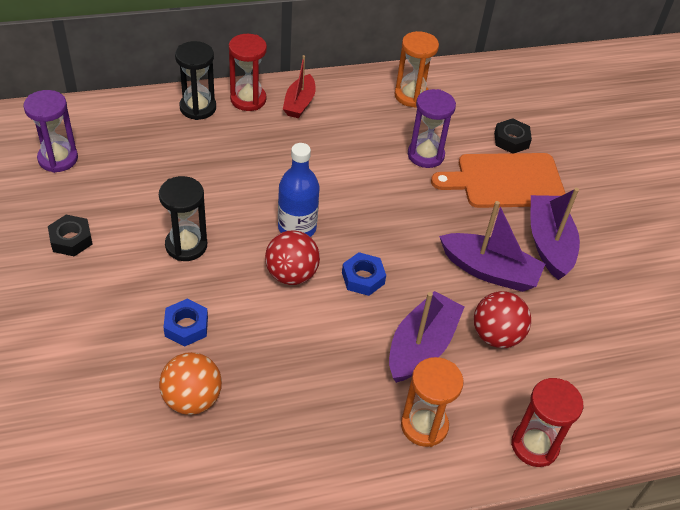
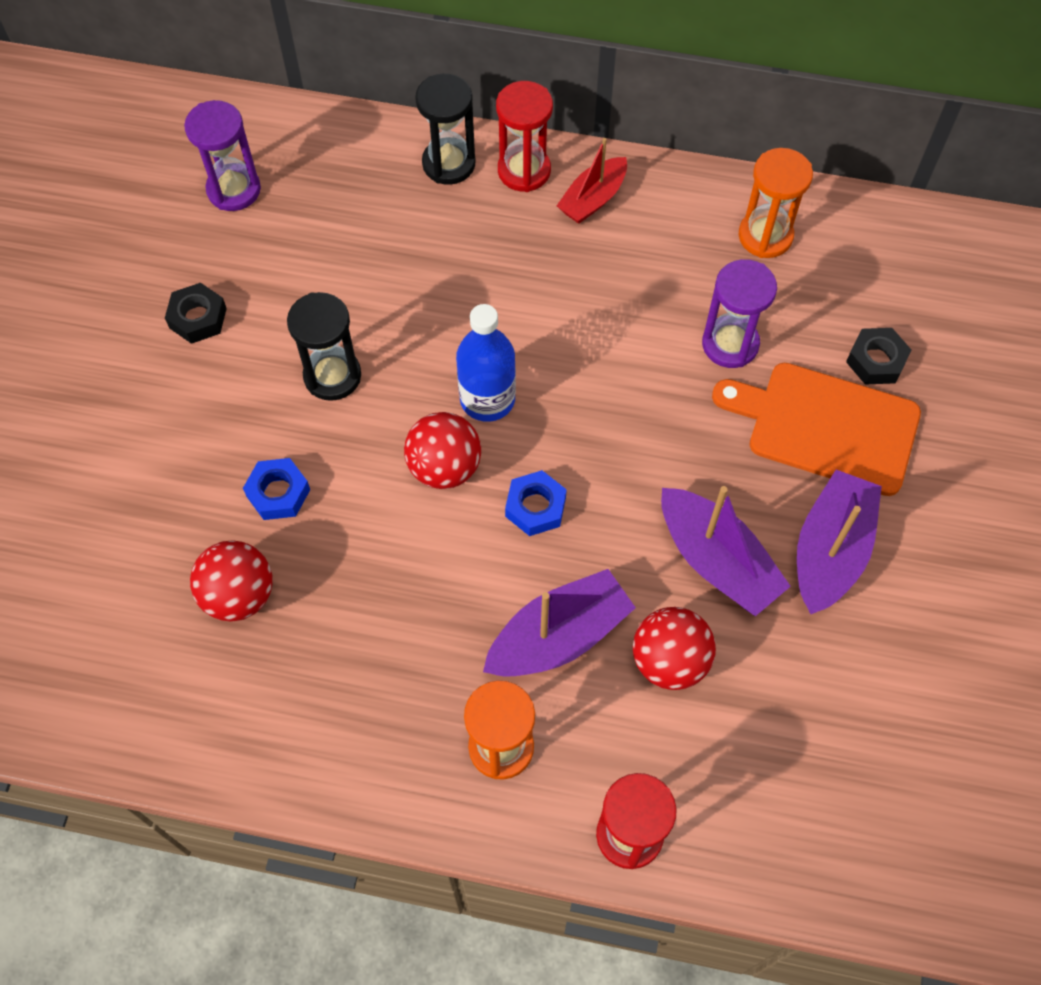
camera: 30 degrees right, 15 degrees up
orange ball [159,352,222,415] -> red ball [190,540,273,621]

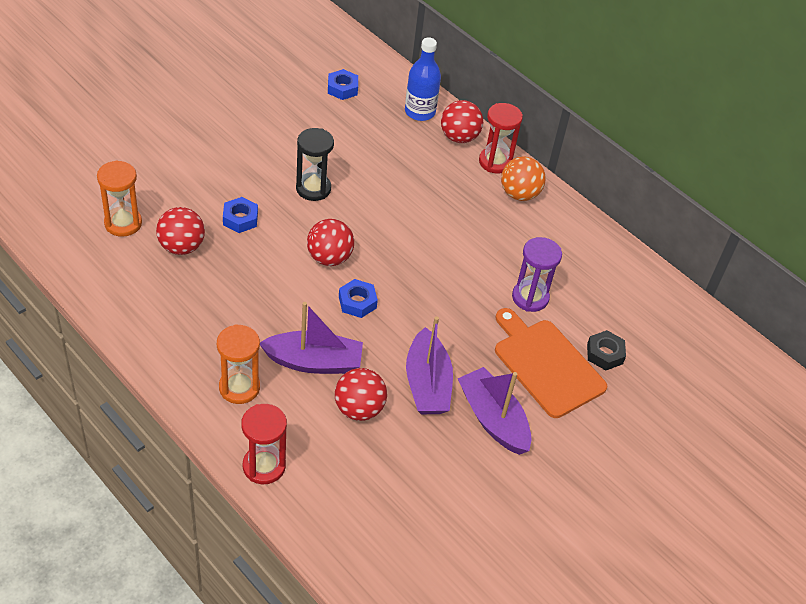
camera: 30 degrees right, 15 degrees down
black nut [165,283,227,344] -> none
purple hourglass [184,100,261,211] -> blue nut [328,69,358,100]
black hourglass [415,74,475,185] -> red ball [441,100,483,143]
blue bottle [456,304,516,422] -> blue bottle moved to [405,37,441,121]
red boat [557,138,627,224] -> orange ball [501,157,546,201]
orange hourglass [739,148,813,258] -> orange hourglass moved to [97,160,142,237]
purple boat [797,470,882,614] -> purple boat turned 90 degrees counterclockwise [457,367,531,455]

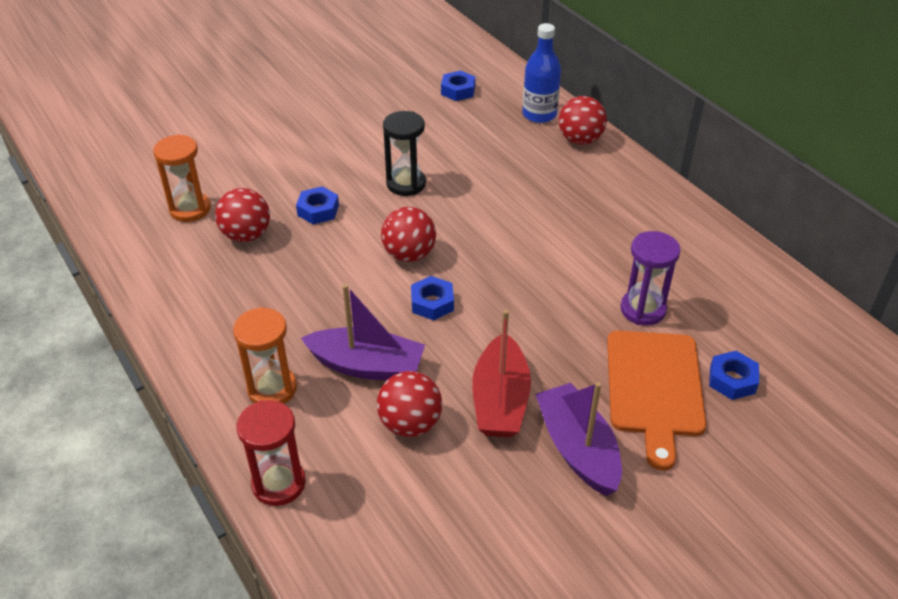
camera: 15 degrees right, 5 degrees down
purple boat [406,316,453,414] -> red boat [472,310,531,438]
red hourglass [479,103,523,174] -> none
orange cutting board [495,308,607,418] -> orange cutting board turned 150 degrees counterclockwise [607,331,706,470]
orange ball [501,157,546,201] -> none
black nut [587,330,626,370] -> blue nut [709,351,759,400]

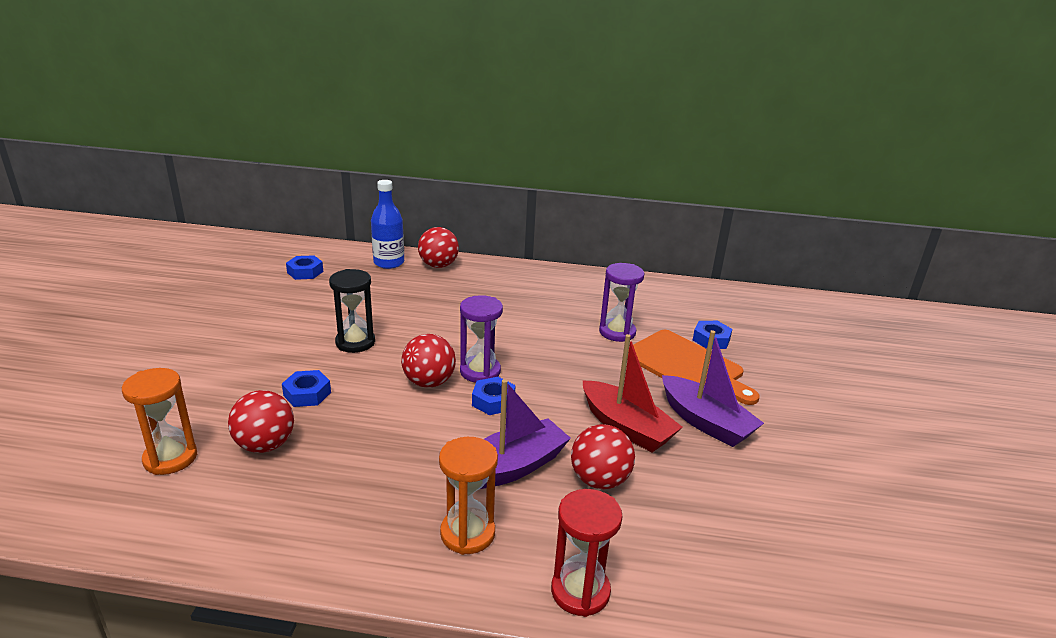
camera: 50 degrees left, 15 degrees down
purple boat [535,382,622,496] -> purple boat turned 150 degrees counterclockwise [662,330,764,447]
none -> purple hourglass [460,295,503,383]

